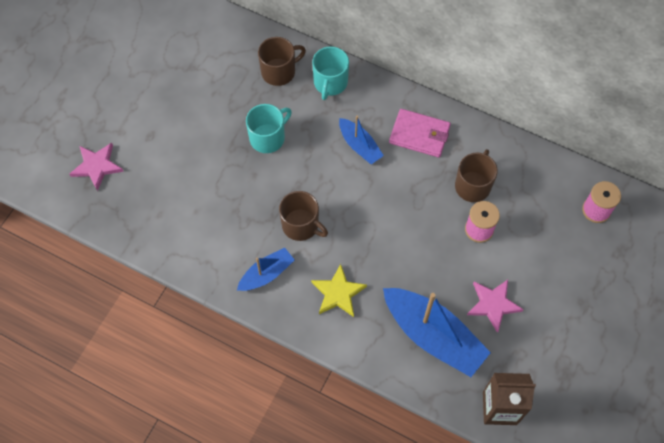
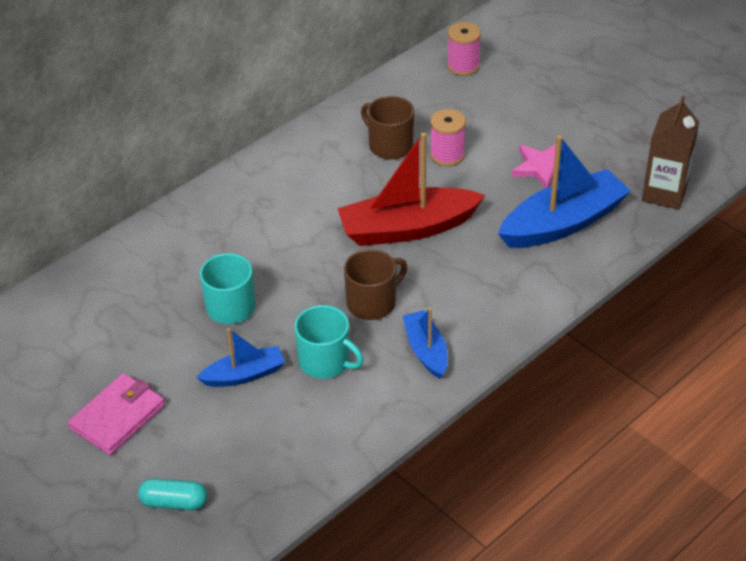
camera: 70 degrees left, 20 degrees down
pink star [69,143,124,191] -> turquoise capsule [138,478,207,510]
brown mug [258,37,306,86] -> none
yellow star [311,264,367,317] -> none
turquoise mug [312,46,349,100] -> turquoise mug moved to [295,305,364,379]
blue boat [339,116,384,164] -> blue boat moved to [196,328,285,387]
pink wallet [389,109,451,158] -> pink wallet moved to [68,373,165,455]
none -> red boat [337,132,485,246]

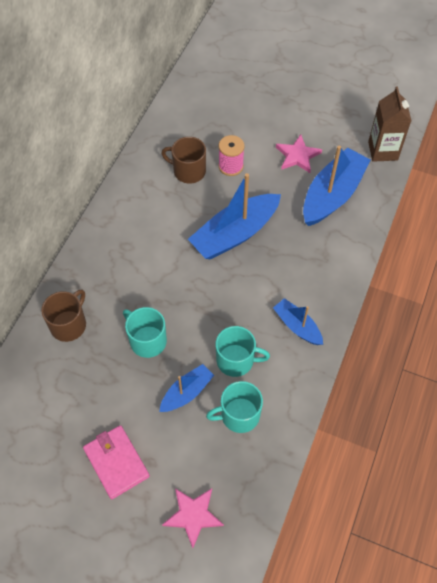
camera: 25 degrees left, 15 degrees up
pink wallet [68,373,165,455] -> pink wallet turned 45 degrees counterclockwise [83,425,150,499]
turquoise capsule [138,478,207,510] -> pink star [162,488,224,548]
red boat [337,132,485,246] -> blue boat [188,173,281,259]
brown mug [344,249,408,320] -> brown mug moved to [41,289,86,342]
pink spool [447,22,481,76] -> none
none -> turquoise mug [206,381,263,433]

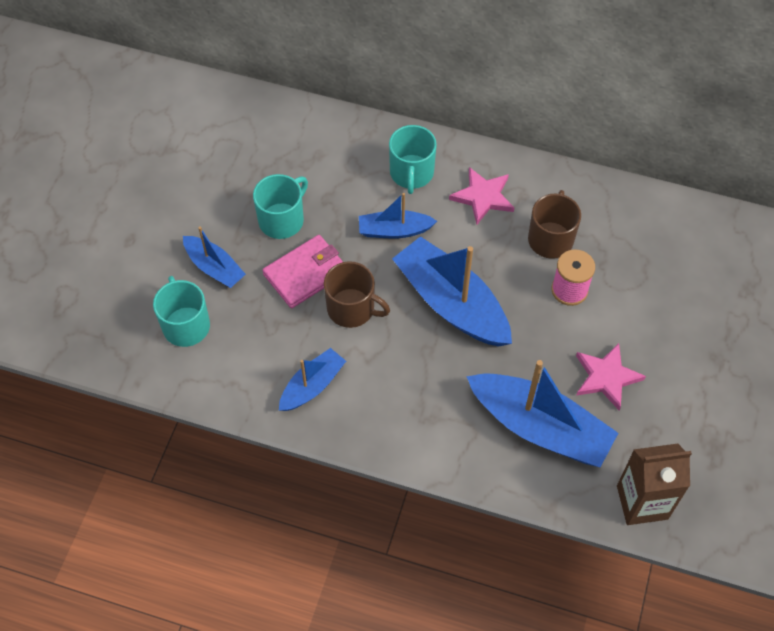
camera: 85 degrees right, 0 degrees up
brown mug [41,289,86,342] -> brown mug moved to [324,261,390,328]
pink wallet [83,425,150,499] -> pink wallet moved to [262,235,343,308]
pink star [162,488,224,548] -> pink star moved to [449,167,514,225]
turquoise mug [216,326,270,377] -> turquoise mug moved to [389,125,437,194]
none -> blue boat [359,193,437,238]

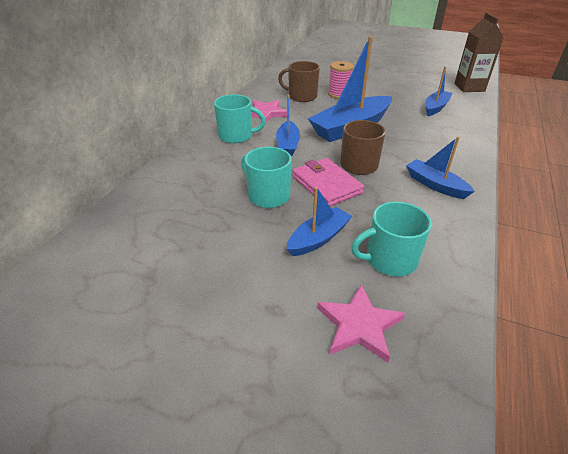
camera: 85 degrees left, 20 degrees down
blue boat [466,360,618,467] -> blue boat [425,67,452,116], size x0.54
pink star [576,343,646,410] -> pink star moved to [317,284,405,363]

